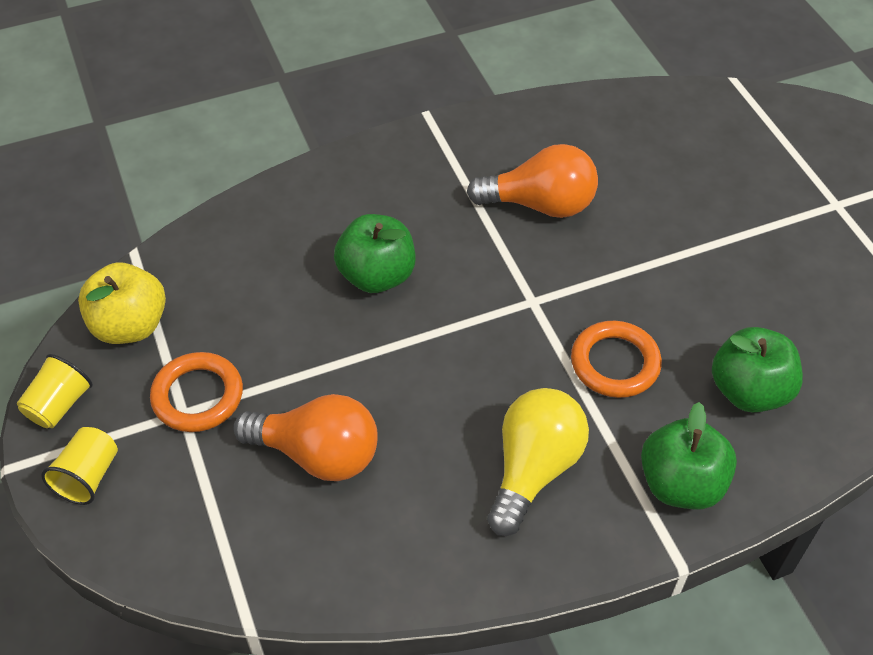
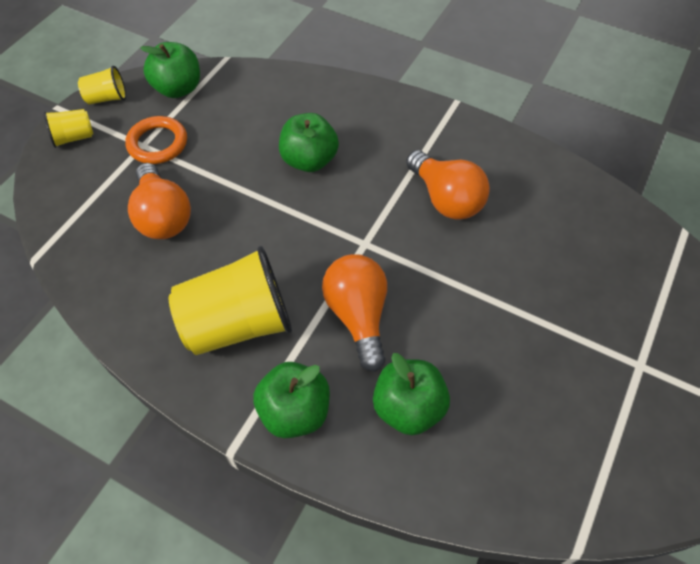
camera: 50 degrees right, 5 degrees up
yellow apple [78,262,166,344] -> green apple [140,42,200,98]
yellow light bulb [487,388,589,536] -> yellow cup [169,246,292,355]
orange ring [571,321,662,398] -> orange light bulb [322,254,387,372]

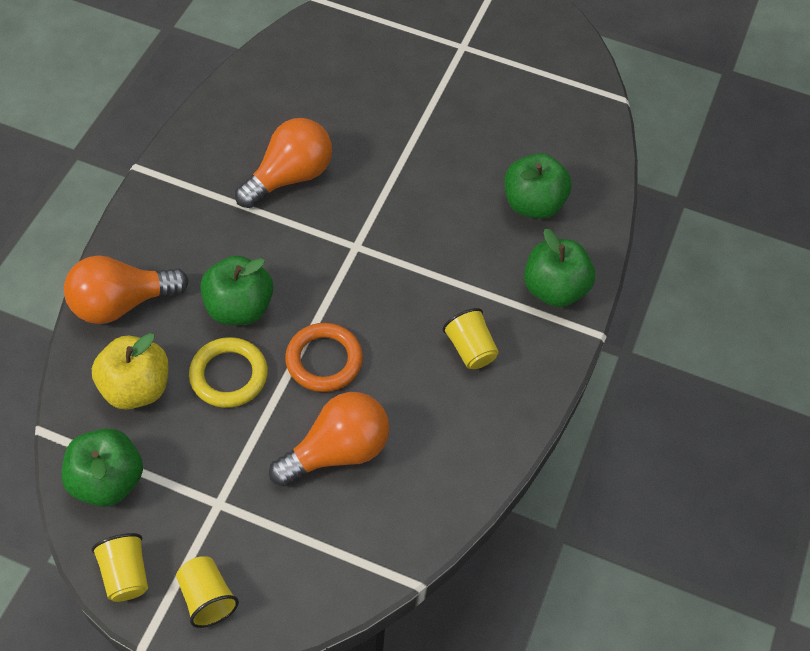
camera: 100 degrees left, 0 degrees up
orange ring [125,116,187,164] -> orange ring moved to [285,323,363,392]
yellow cup [169,246,292,355] -> yellow cup [442,308,499,369], size x0.48
orange light bulb [322,254,387,372] -> orange light bulb moved to [64,255,189,324]
none -> yellow apple [92,333,169,410]
none -> yellow ring [189,337,268,408]

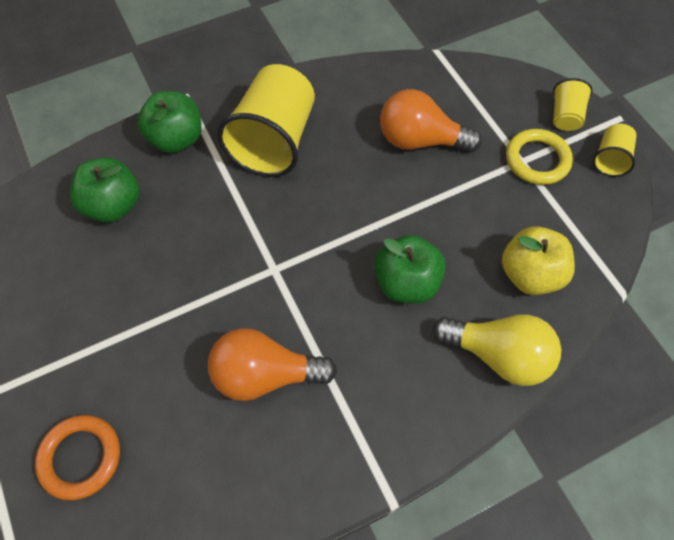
camera: 135 degrees left, 5 degrees up
green apple [62,428,143,507] -> none
orange light bulb [64,255,189,324] -> yellow light bulb [433,314,561,386]
yellow ring [189,337,268,408] -> yellow ring moved to [506,129,573,185]
orange ring [285,323,363,392] -> orange ring moved to [35,415,120,500]
yellow cup [442,308,499,369] -> yellow cup [217,64,315,177], size x2.09

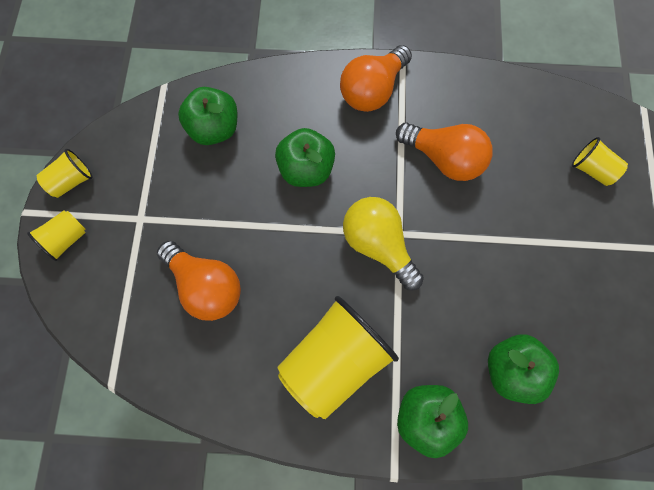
camera: 150 degrees left, 10 degrees up
orange ring [35,415,120,500] -> yellow cup [572,137,628,186]
yellow light bulb [433,314,561,386] -> yellow light bulb moved to [343,197,424,290]
yellow apple [502,226,575,295] -> green apple [178,87,237,145]
yellow ring [506,129,573,185] -> none
none -> orange light bulb [340,45,412,112]

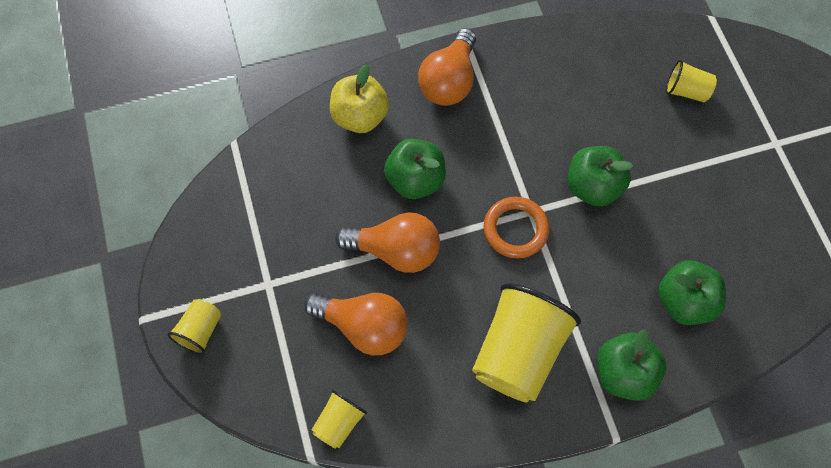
camera: 20 degrees left, 5 degrees down
yellow cup [37,149,93,198] -> yellow cup moved to [312,390,367,449]
green apple [178,87,237,145] -> green apple moved to [567,146,633,207]
yellow light bulb [343,197,424,290] -> orange ring [484,197,550,259]
orange light bulb [396,122,493,181] -> orange light bulb moved to [335,212,440,273]
none -> yellow apple [330,64,389,133]

